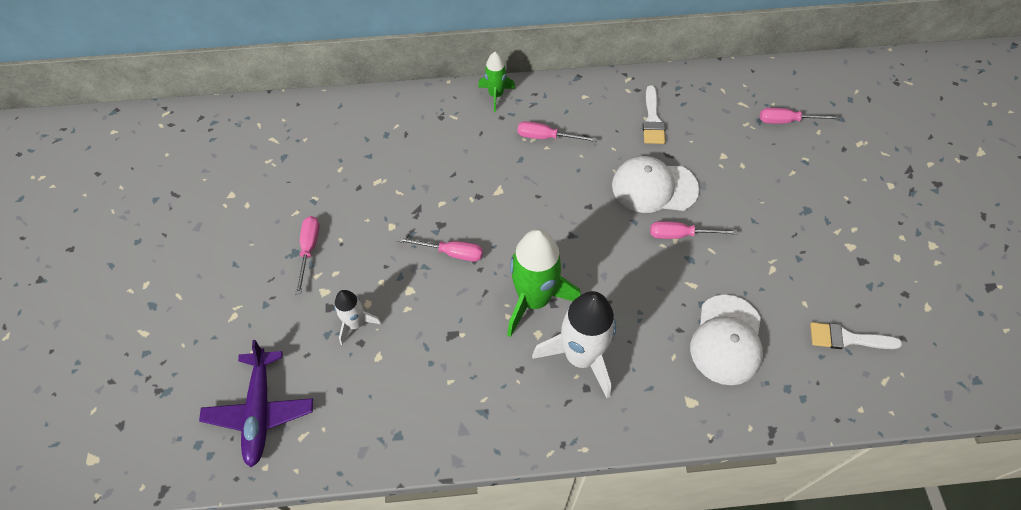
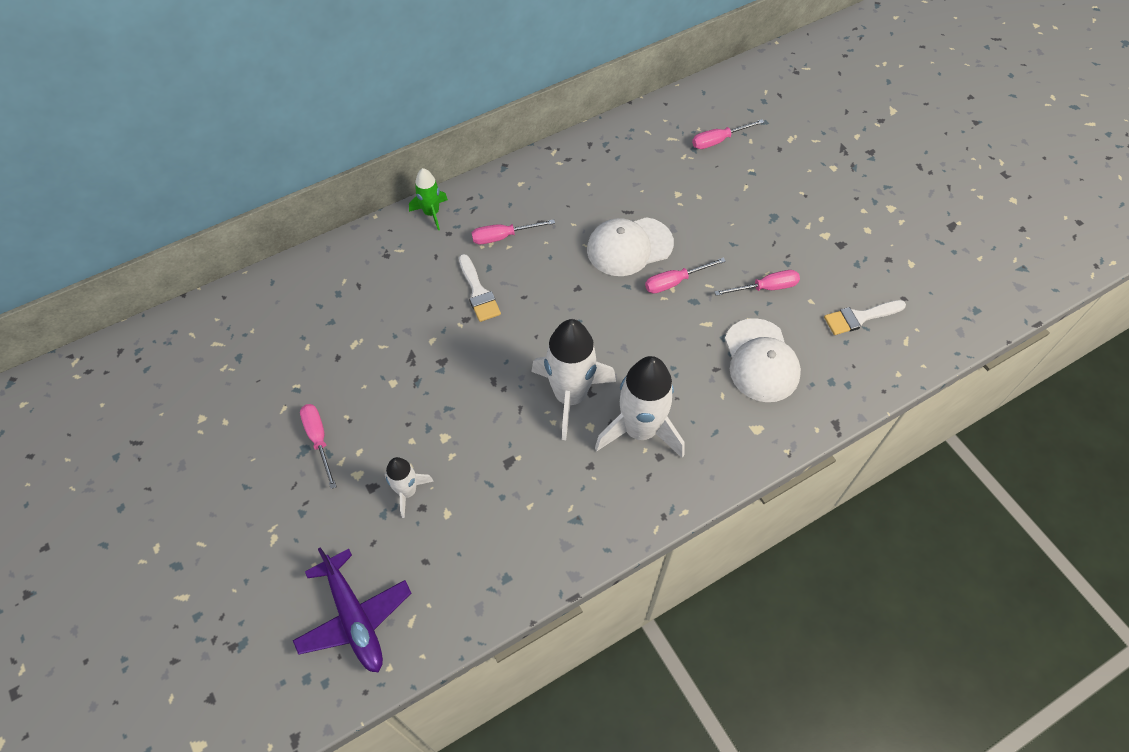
camera: 25 degrees left, 0 degrees up
pink screwdriver [397,237,483,261] -> pink screwdriver moved to [714,270,800,296]
green rocket [507,229,581,337] -> white rocket [531,319,616,440]
white brush [643,85,665,144] -> white brush moved to [459,254,501,322]

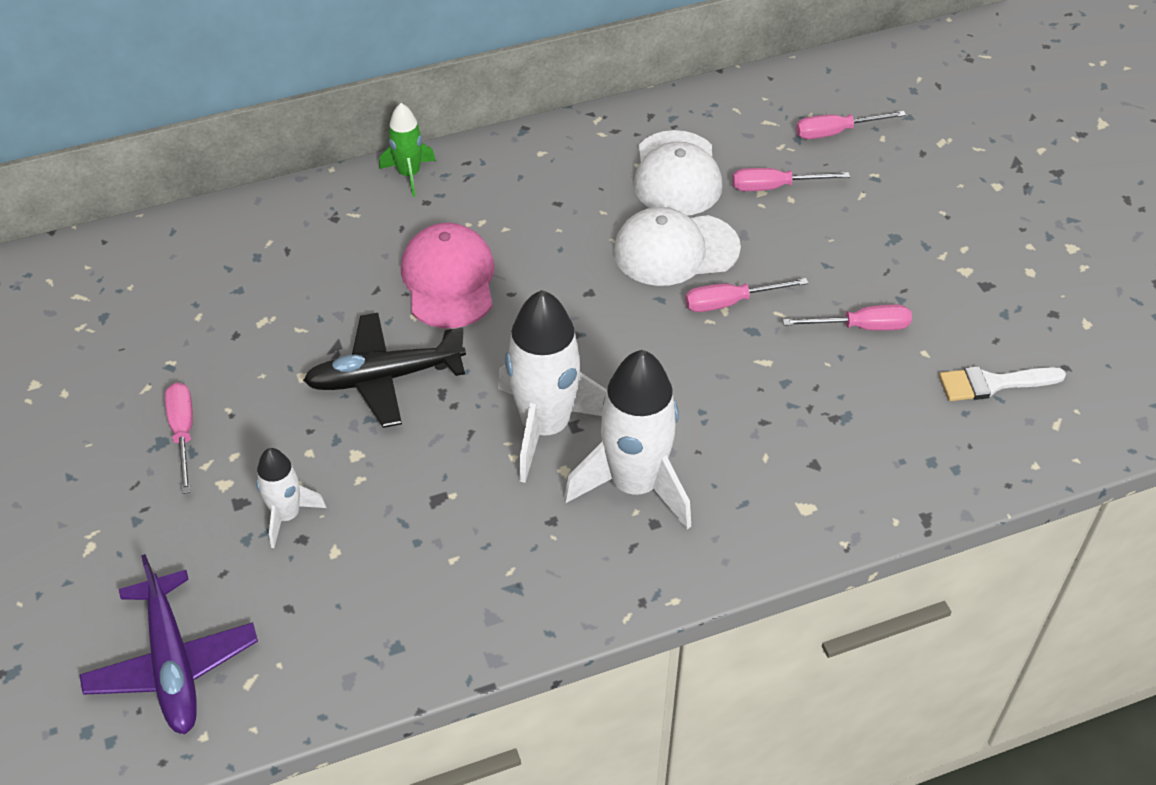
camera: 10 degrees right, 10 degrees down
white brush [459,254,501,322] -> pink cap [401,223,494,328]
pink screwdriver [472,219,555,244] -> pink screwdriver moved to [732,168,850,191]
white cap [725,318,801,402] -> white cap moved to [634,130,722,216]
none -> black plane [303,313,466,428]

